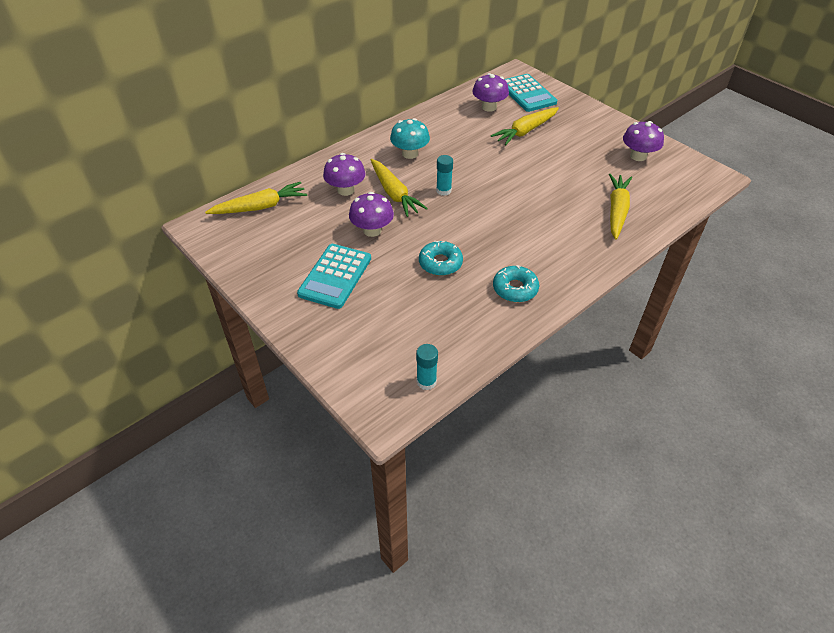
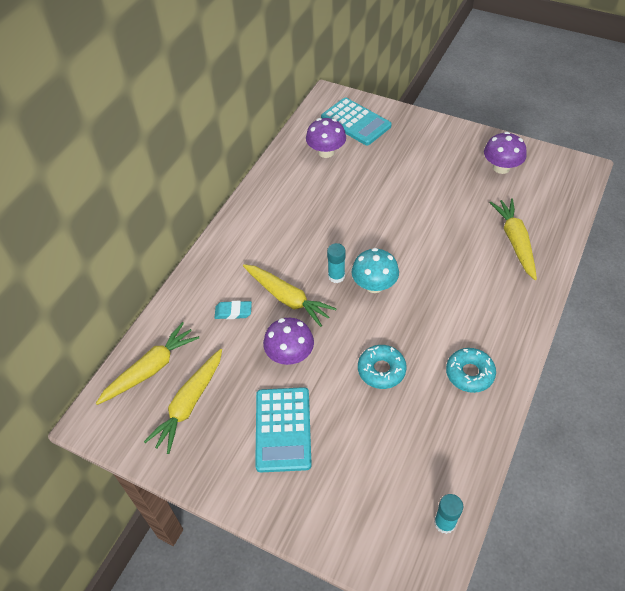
camera: 20 degrees left, 5 degrees up
purple mushroom [323,153,365,196] -> turquoise eraser [215,301,252,319]
turquoise mushroom [390,118,430,159] -> turquoise mushroom moved to [352,248,399,293]
yellow carrot [491,107,559,145] -> yellow carrot moved to [144,349,222,454]

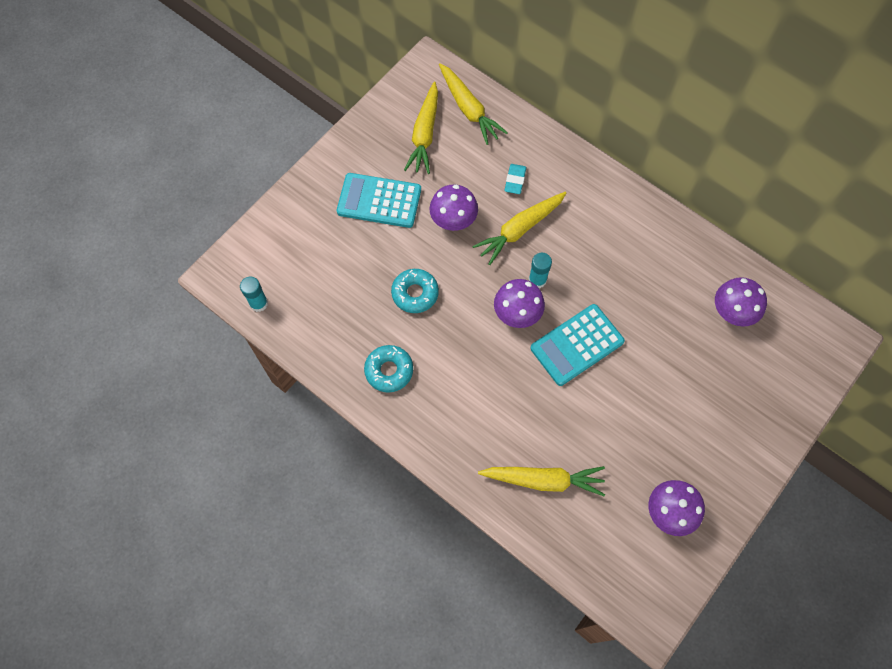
camera: 100 degrees right, 15 degrees up
yellow carrot [144,349,222,454] -> yellow carrot turned 120 degrees counterclockwise [404,82,438,174]
turquoise calculator [321,97,392,145] -> turquoise calculator moved to [531,304,625,386]
turquoise mushroom [352,248,399,293] -> purple mushroom [494,279,545,328]

